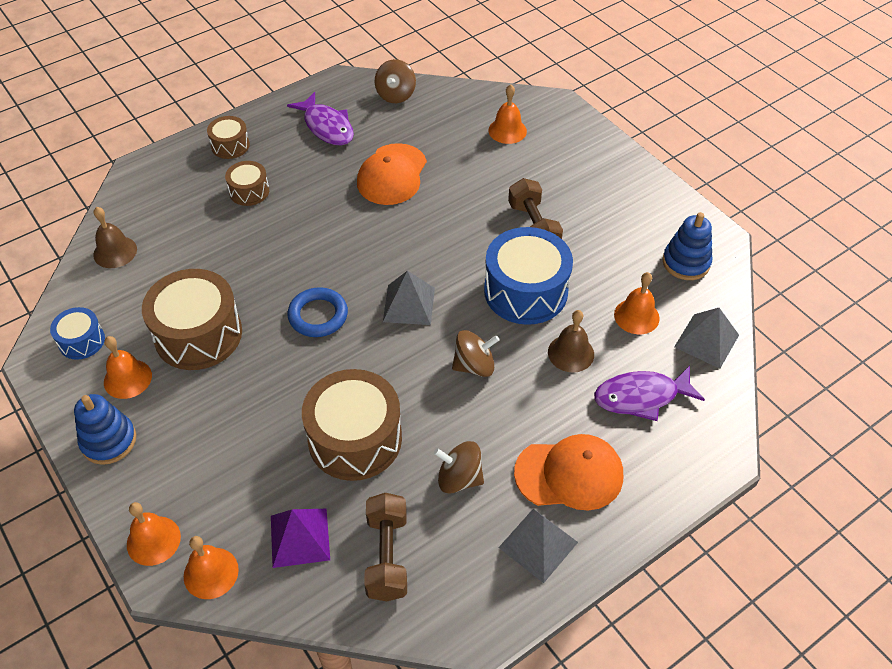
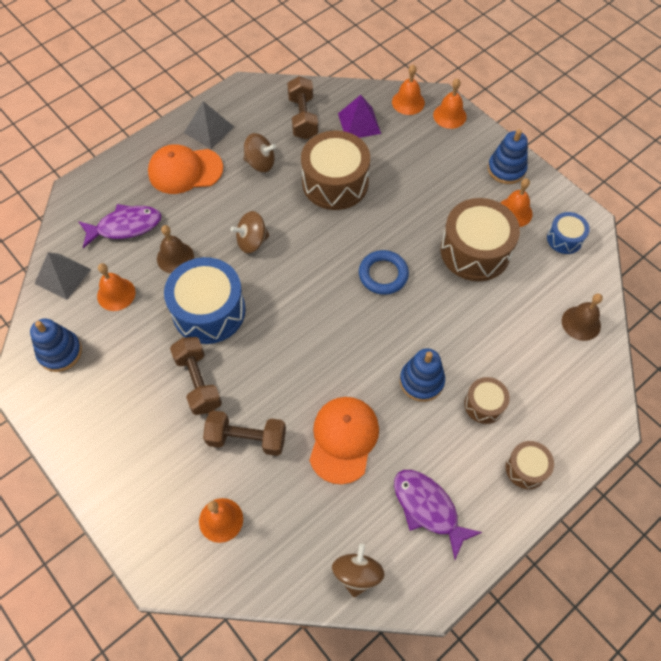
camera: 175 degrees right, 10 degrees up
grey pyramid [383,271,435,325] -> none
none -> brown dumbbell [203,410,286,456]
none -> blue stacking toy [400,348,445,402]

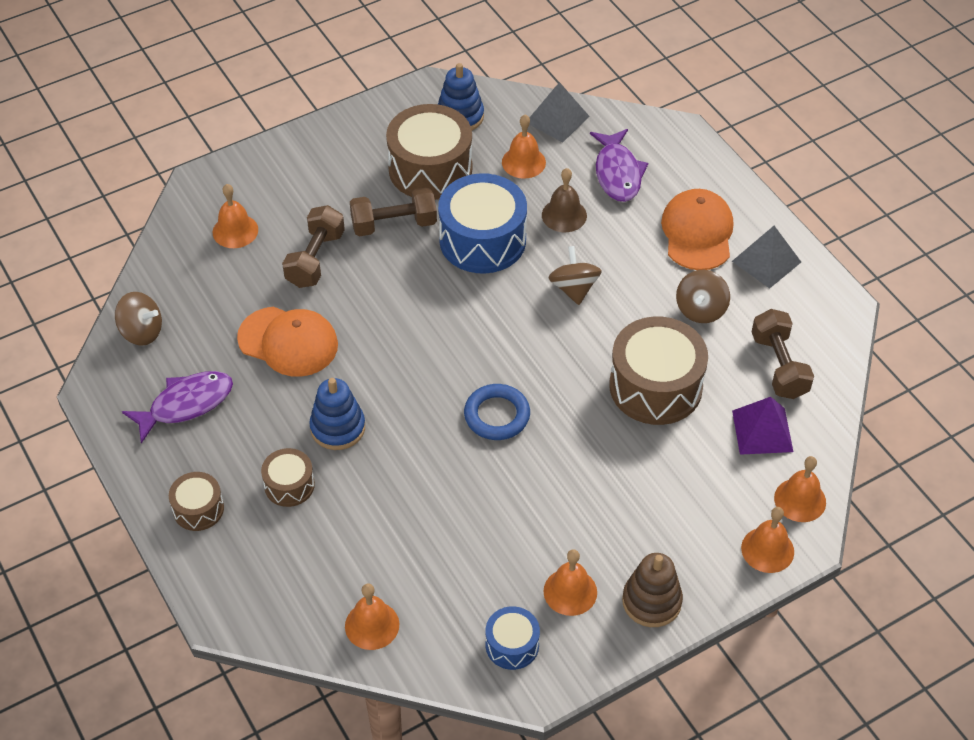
camera: 100 degrees right, 10 degrees down
brown dumbbell [287,76,318,139] -> brown dumbbell turned 75 degrees clockwise [752,309,814,399]
brown drum [441,198,520,281] -> brown drum moved to [386,104,472,200]
blue stacking toy [488,129,528,184] -> brown stacking toy [622,553,683,627]
brown bell [562,293,603,341] -> orange bell [345,584,399,650]

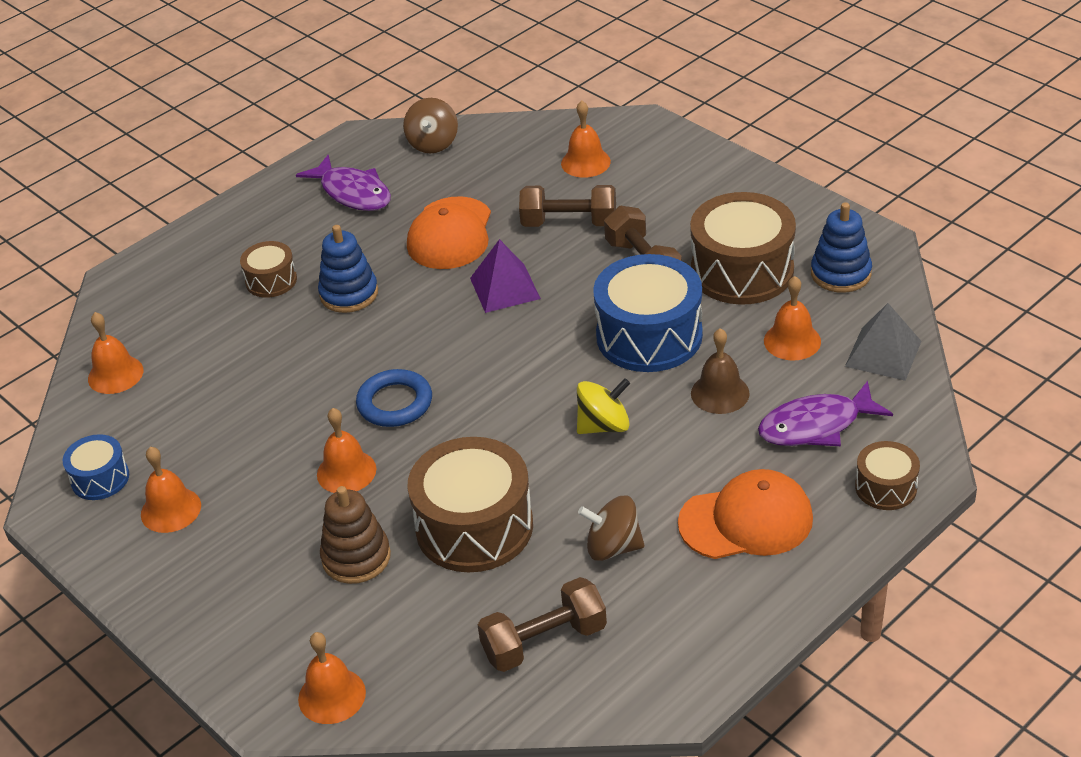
camera: 80 degrees right, 10 degrees down
brown drum [169,472,224,531] -> brown drum moved to [855,441,920,510]
brown spinning top [548,246,602,305] -> yellow spinning top [577,378,630,434]
brown stacking toy [622,553,683,627] -> brown stacking toy moved to [320,486,391,584]
grey pyramid [732,226,801,289] -> none
purple pyramid [732,397,793,455] -> purple pyramid moved to [470,239,541,313]
orange bell [741,507,794,573] -> orange bell moved to [317,408,376,493]

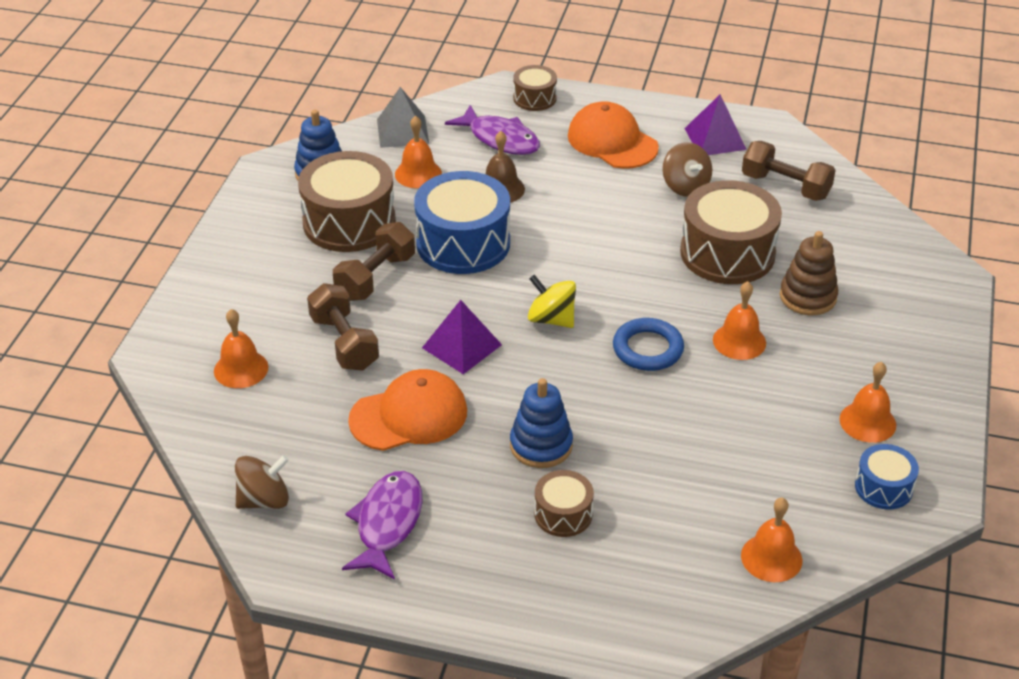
camera: 125 degrees left, 0 degrees up
orange bell [298,632,366,724] -> none
yellow spinning top [577,378,630,434] -> yellow spinning top moved to [528,275,576,328]
none -> purple pyramid [684,95,747,155]

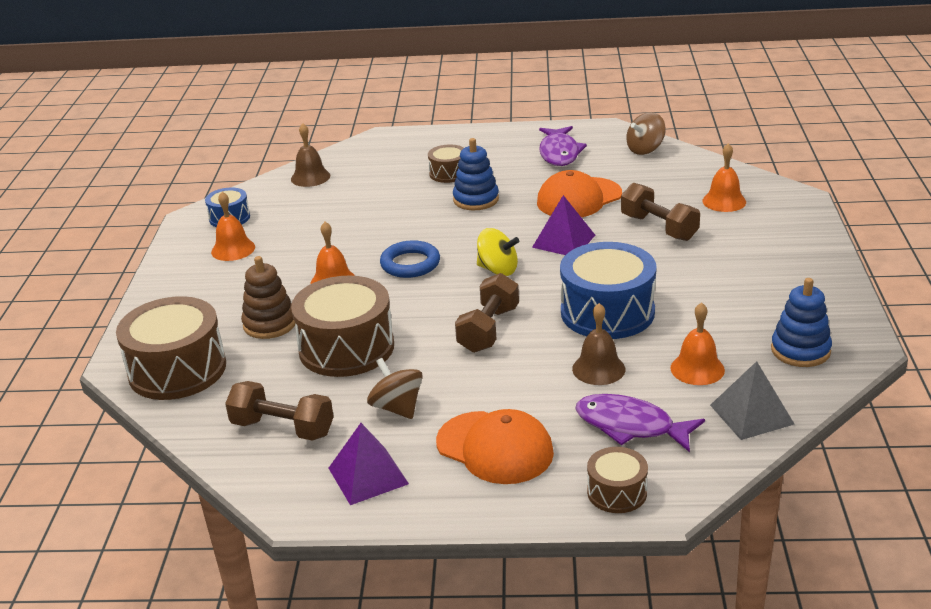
camera: 170 degrees right, 10 degrees down
brown drum [298,151,396,252] -> brown drum moved to [116,296,226,400]
brown dumbbell [333,222,415,301] -> brown dumbbell moved to [455,273,519,353]
orange bell [741,498,802,582] -> brown bell [291,123,330,187]

